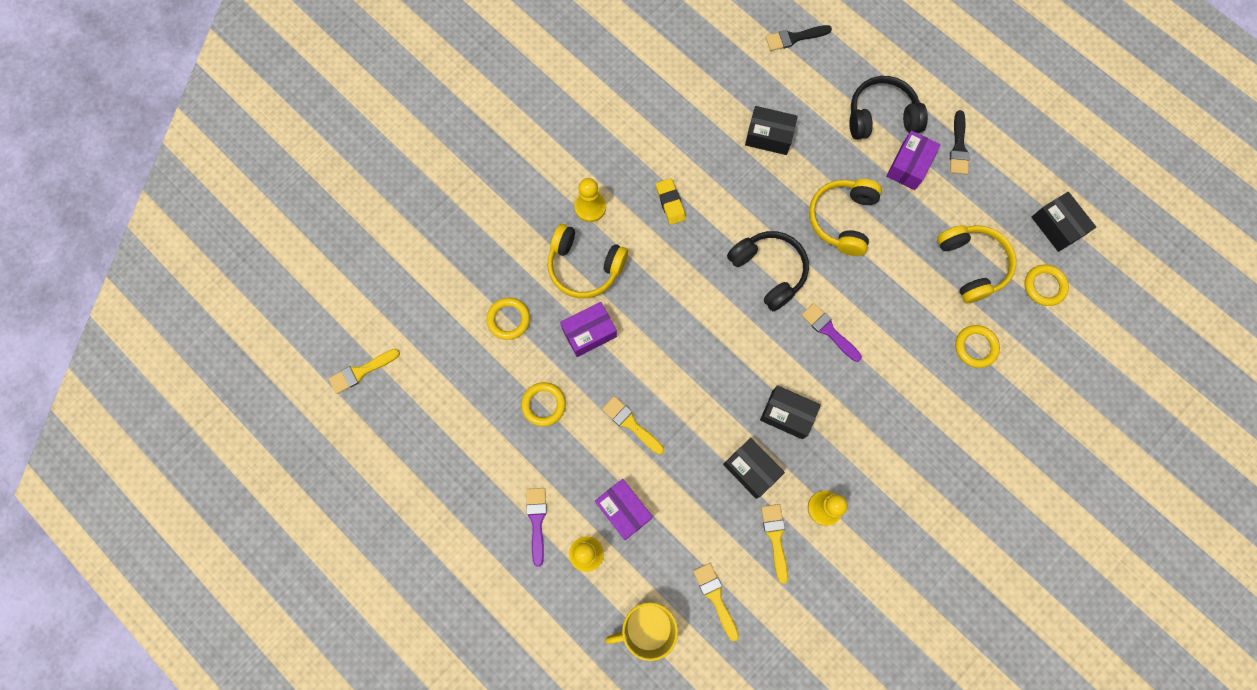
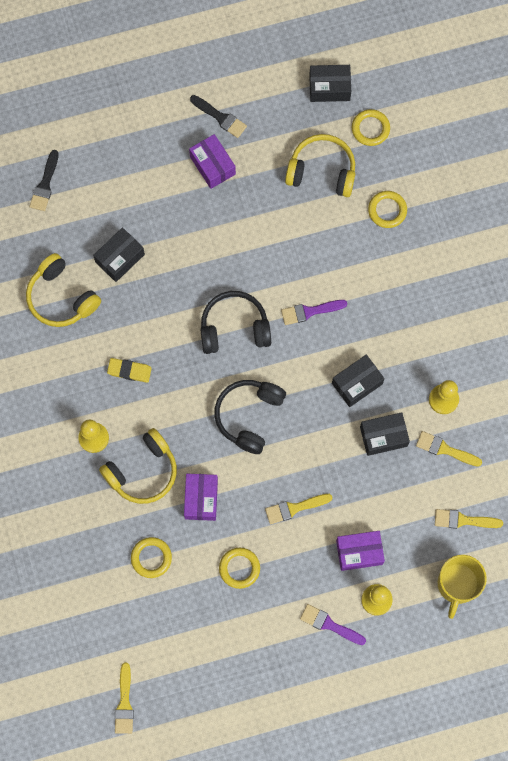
camera: 60 degrees left, 0 degrees up
yellow headphones [809,179,882,256] -> yellow headphones moved to [26,253,101,327]
black headphones [849,76,928,140] -> black headphones moved to [214,380,286,454]

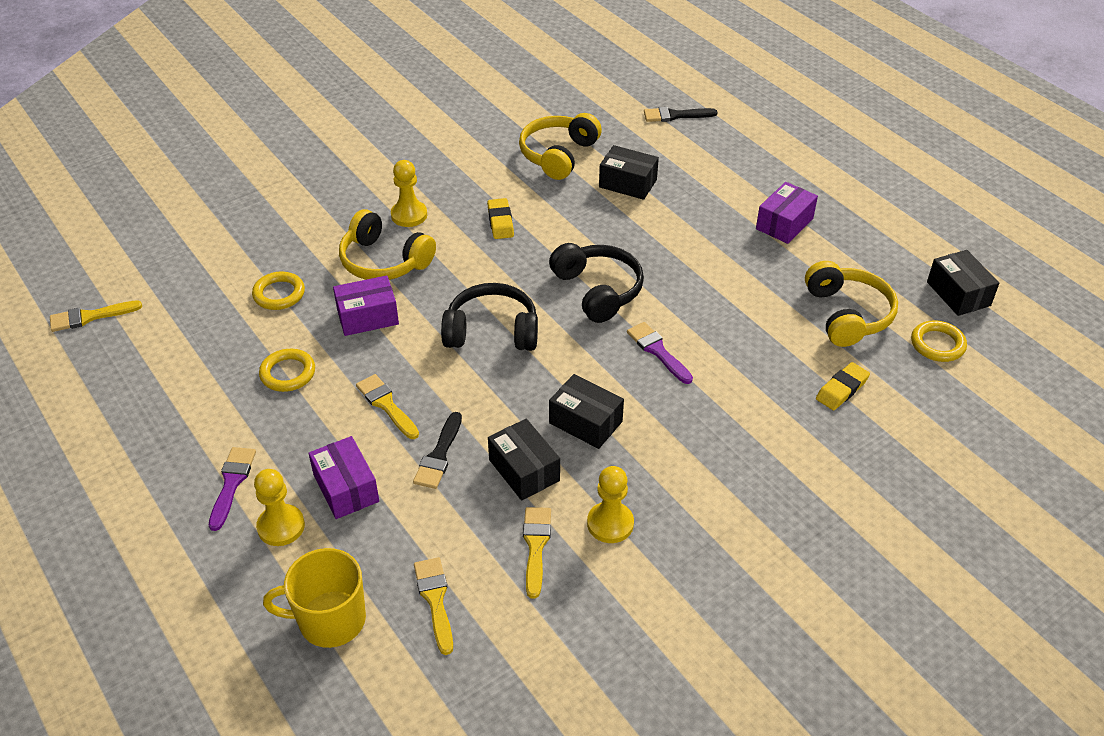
camera: 70 degrees right, 30 degrees down
black brush [190,95,247,138] -> black brush moved to [413,412,462,489]
yellow ring [368,191,407,228] -> yellow eraser [816,362,870,410]

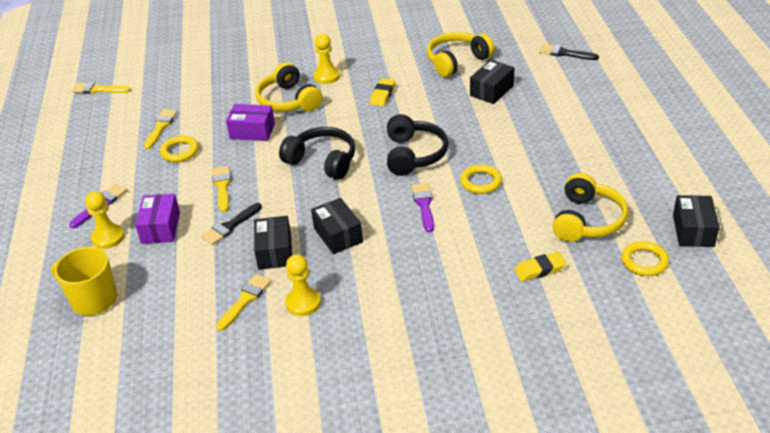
camera: 30 degrees right, 5 degrees down
yellow ring [252,271,305,310] -> yellow ring moved to [460,164,502,194]
yellow brush [414,557,453,655] -> yellow brush moved to [144,109,178,149]
black box [599,145,659,200] -> black box turned 75 degrees clockwise [470,60,514,104]
purple box [756,182,818,244] -> none

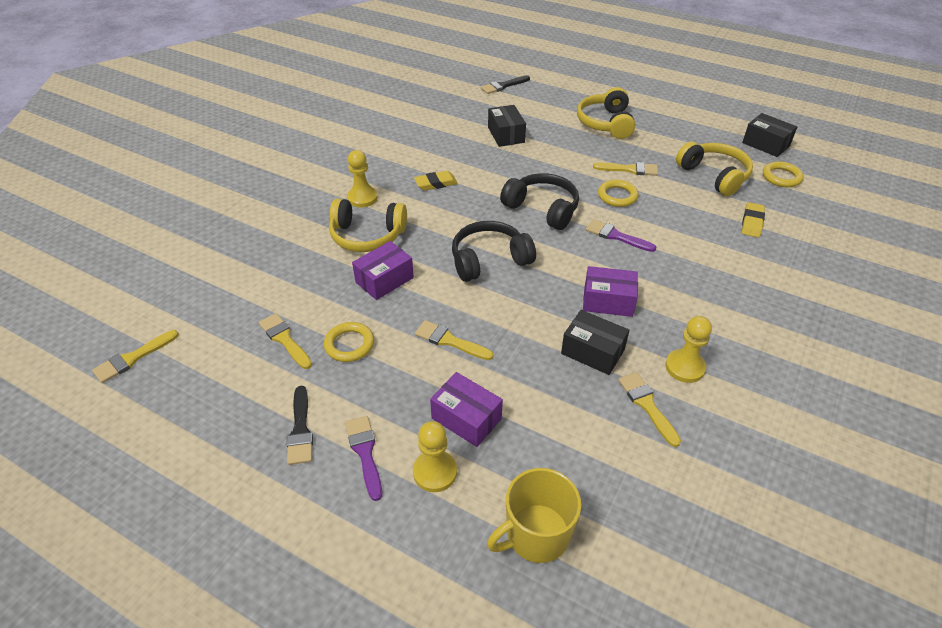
camera: 55 degrees left, 5 degrees up
black brush [201,203,262,245] -> black brush moved to [287,386,313,465]
black box [311,198,363,254] -> purple box [583,266,638,317]
yellow eraser [370,78,395,106] -> yellow eraser turned 75 degrees counterclockwise [414,171,458,191]
yellow headphones [427,32,495,77] -> yellow headphones moved to [577,87,635,139]
none -> yellow brush [593,162,658,176]

